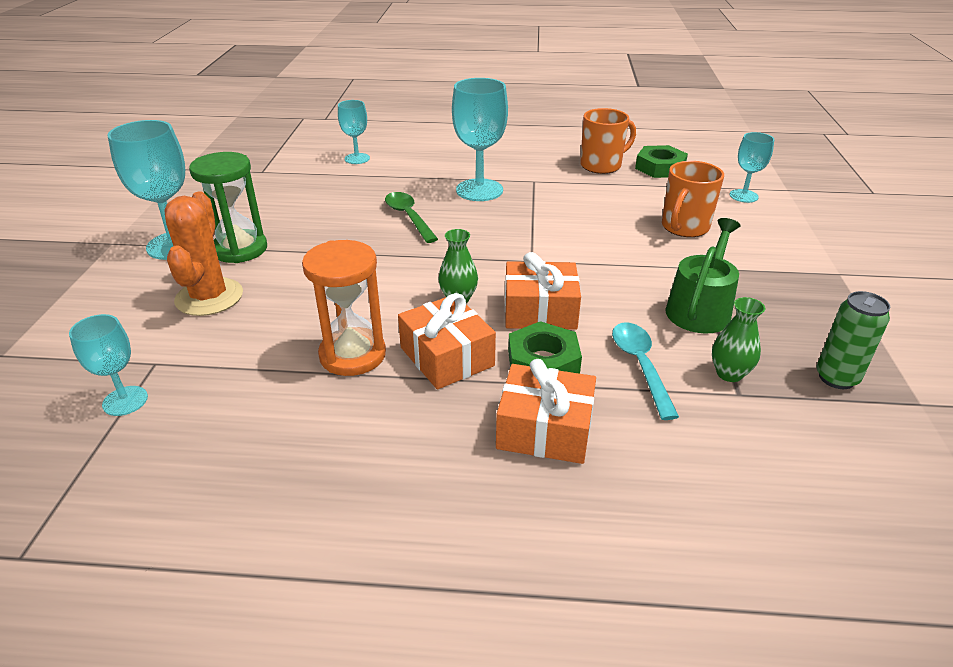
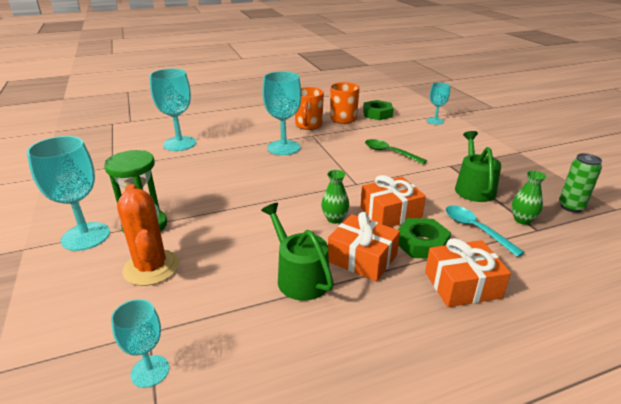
camera: 25 degrees left, 5 degrees down
orange hourglass [302,240,386,376] -> green watering can [261,203,334,301]
turquoise goblet [338,100,370,164] -> turquoise goblet [149,69,196,151], size x1.73
green spoon [385,192,438,243] -> green spoon moved to [365,139,427,164]
orange mug [662,161,724,237] -> orange mug moved to [295,87,324,130]

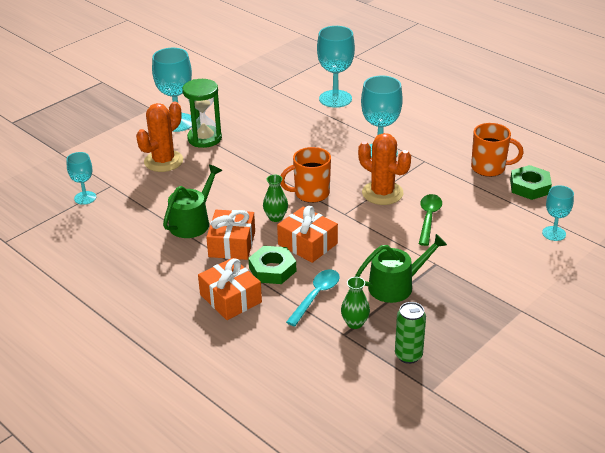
camera: 65 degrees right, 5 degrees up
orange mug [295,87,324,130] -> orange mug moved to [280,147,331,203]
none -> orange cactus [358,133,411,205]

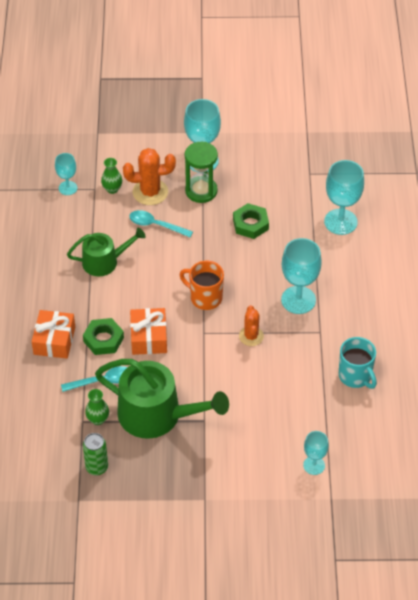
camera: 45 degrees right, 15 degrees up
orange gift [206,210,255,260] -> none
green vase [263,175,288,222] -> green vase moved to [101,158,122,194]
green watering can [355,234,447,303] -> green watering can [95,359,229,439], size x1.65
orange cactus [358,133,411,205] -> orange cactus [239,305,264,346], size x0.65
green spoon [419,194,442,246] -> none
orange mug [471,123,524,177] -> turquoise mug [339,337,377,389]
green nut [510,165,552,200] -> green nut moved to [233,203,269,239]
none -> turquoise spoon [129,210,193,238]

